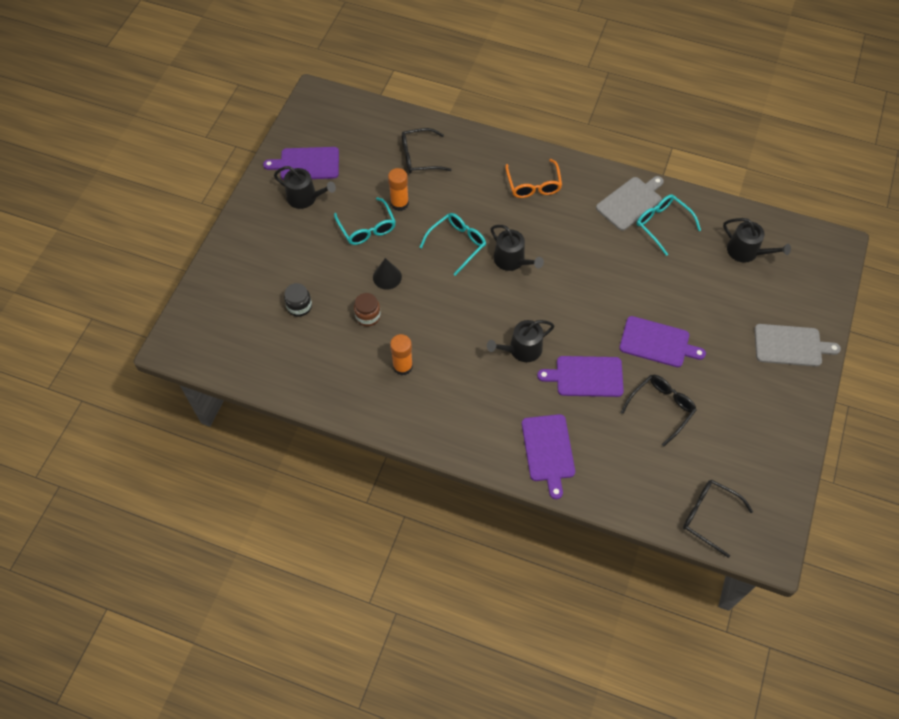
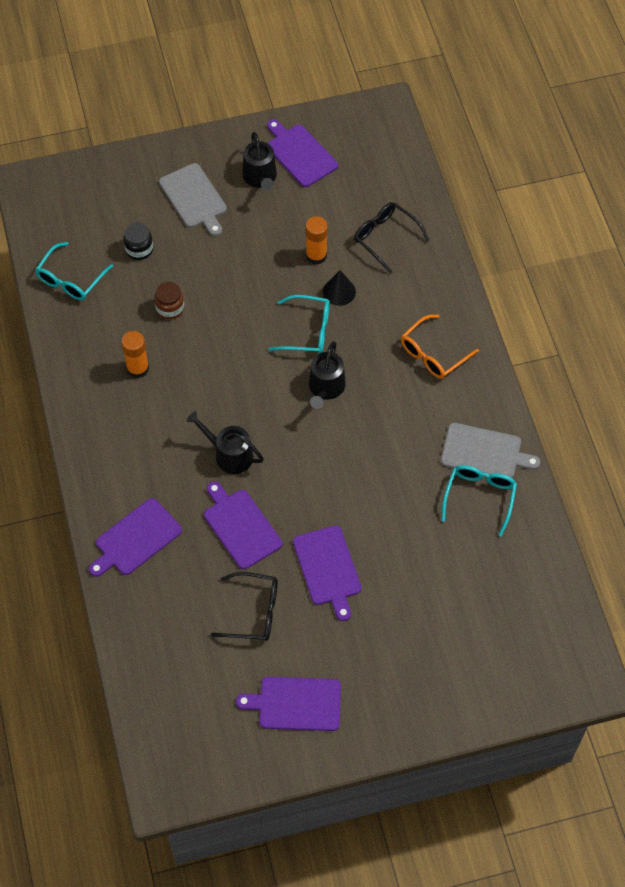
camera: 55 degrees right, 0 degrees up
turquoise glasses [334,197,396,245] -> turquoise glasses moved to [35,242,113,300]
black cone [373,258,402,290] -> black cone moved to [323,270,356,306]
black glasses [683,479,753,558] -> none
black watering can [723,218,791,263] -> none
grey cutting board [754,324,841,367] -> grey cutting board moved to [159,163,227,236]
none -> purple cutting board [236,677,341,731]

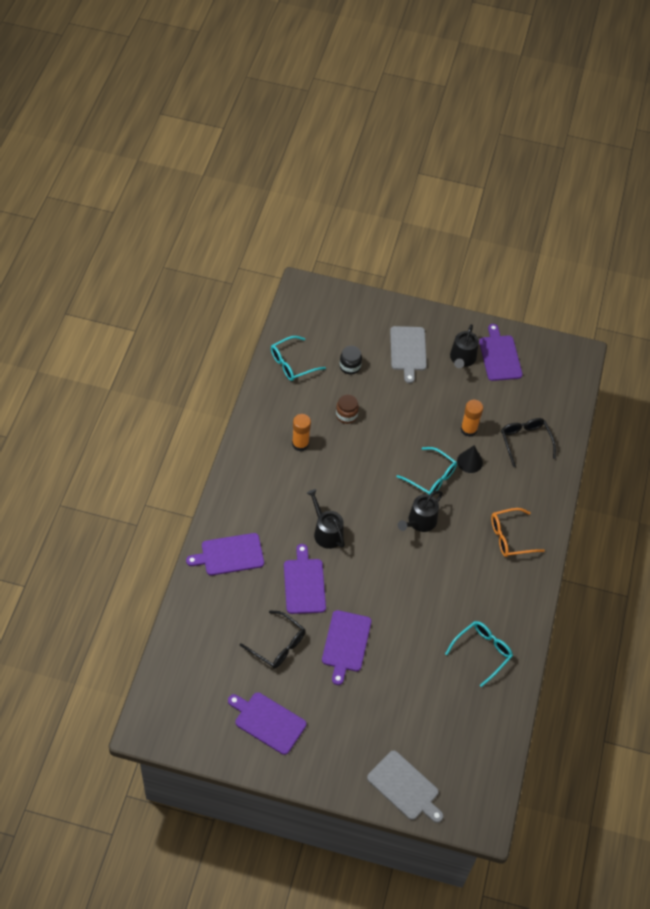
camera: 25 degrees right, 5 degrees down
grey cutting board [441,423,540,478] -> grey cutting board moved to [367,750,443,823]

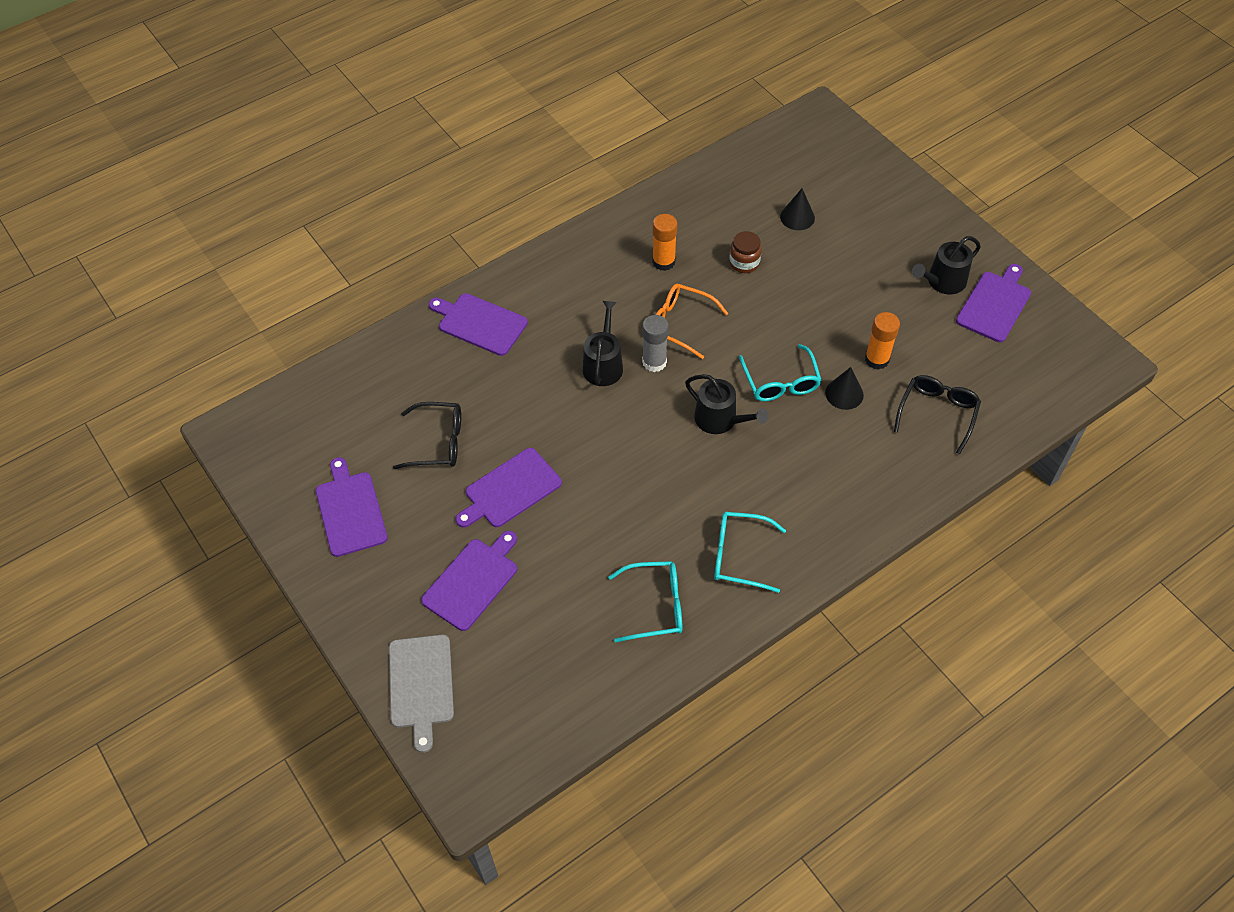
camera: 45 degrees right, 0 degrees up
black glasses [240,610,305,668] -> black glasses turned 75 degrees counterclockwise [393,402,461,469]
turquoise glasses [271,336,326,381] -> turquoise glasses moved to [714,512,786,593]
purple cutting board [284,544,326,614] -> purple cutting board moved to [421,531,517,631]
black jar [340,346,362,374] -> black cone [780,189,815,230]
grey cutting board [390,326,427,383] -> none
black watering can [398,491,443,532] -> black watering can turned 135 degrees counterclockwise [685,374,768,434]
orange glasses [491,508,545,557] -> orange glasses moved to [656,284,729,359]
none -> grey glue stick [642,315,668,372]

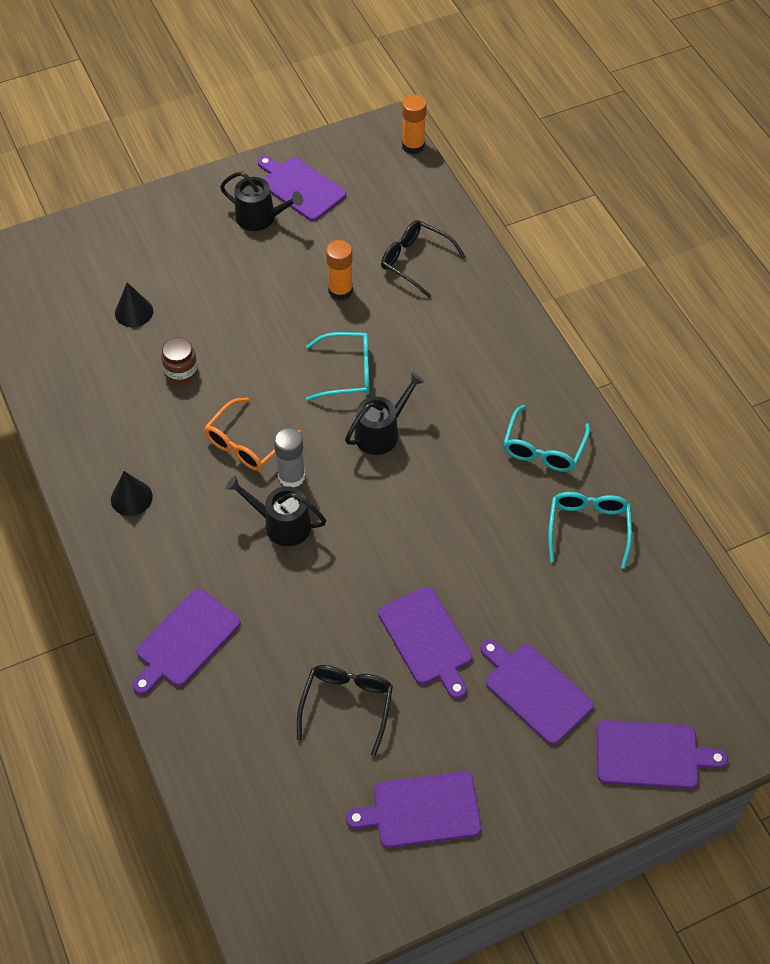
camera: 80 degrees left, 0 degrees up
grey cutting board [389,635,454,753] -> purple cutting board [597,720,728,789]
orange glue stick [652,214,677,271] -> orange glue stick moved to [402,95,427,154]
black cone [825,367,864,410] -> black cone moved to [111,471,153,516]
black watering can [912,236,981,294] -> black watering can turned 45 degrees counterclockwise [220,172,303,231]

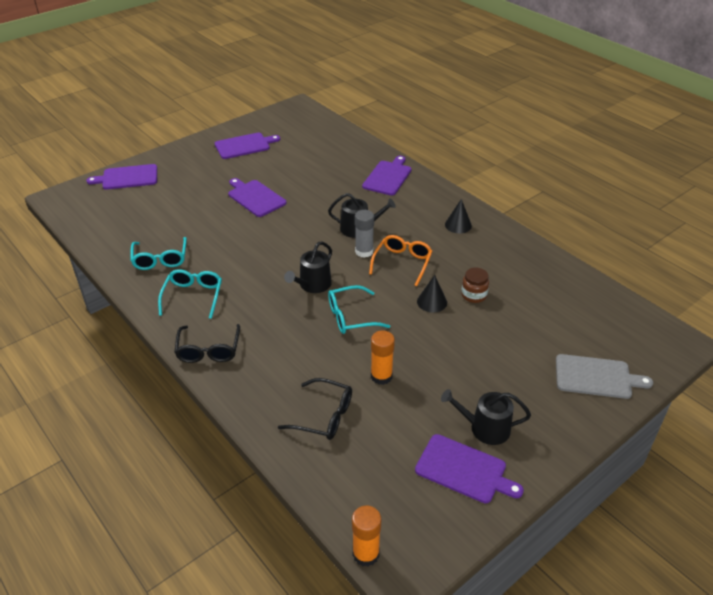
camera: 165 degrees right, 15 degrees down
black cone [115,282,153,327] -> black cone moved to [417,275,447,313]
black glasses [297,665,393,757] -> black glasses moved to [174,324,240,363]
purple cutting board [481,639,594,745] -> none
none -> grey cutting board [556,354,653,399]

